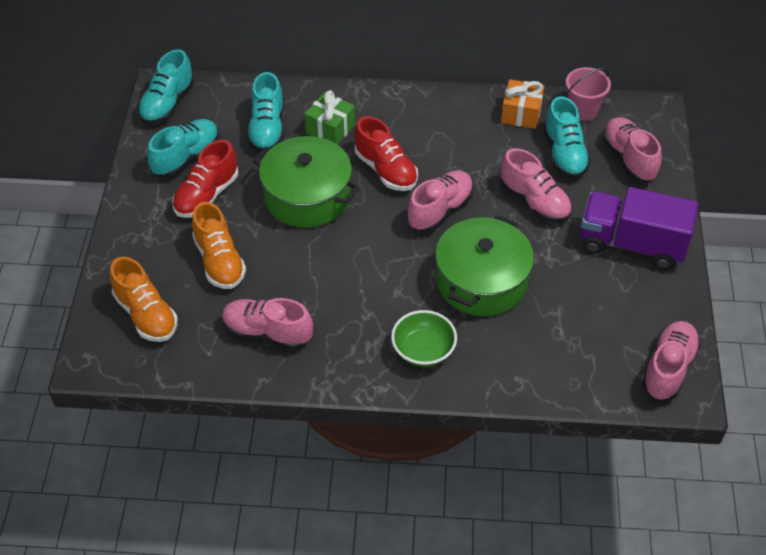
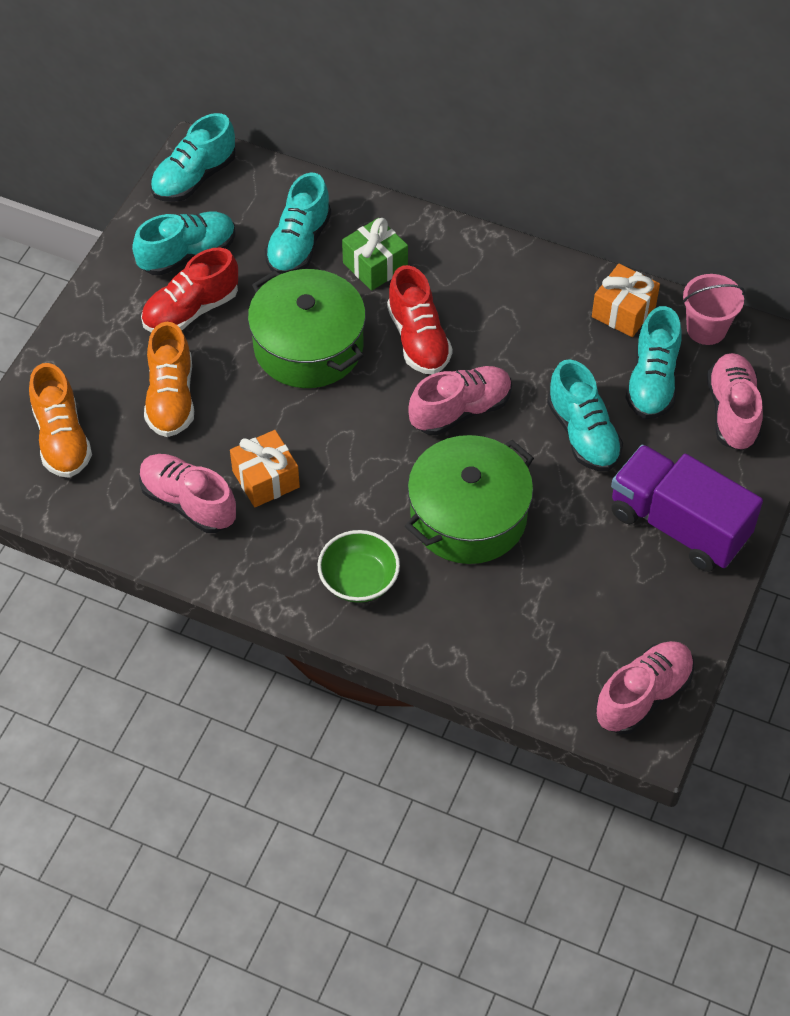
camera: 20 degrees right, 5 degrees up
pink shoe [500,148,572,223] -> turquoise shoe [547,359,623,471]
none -> orange gift [230,430,300,507]

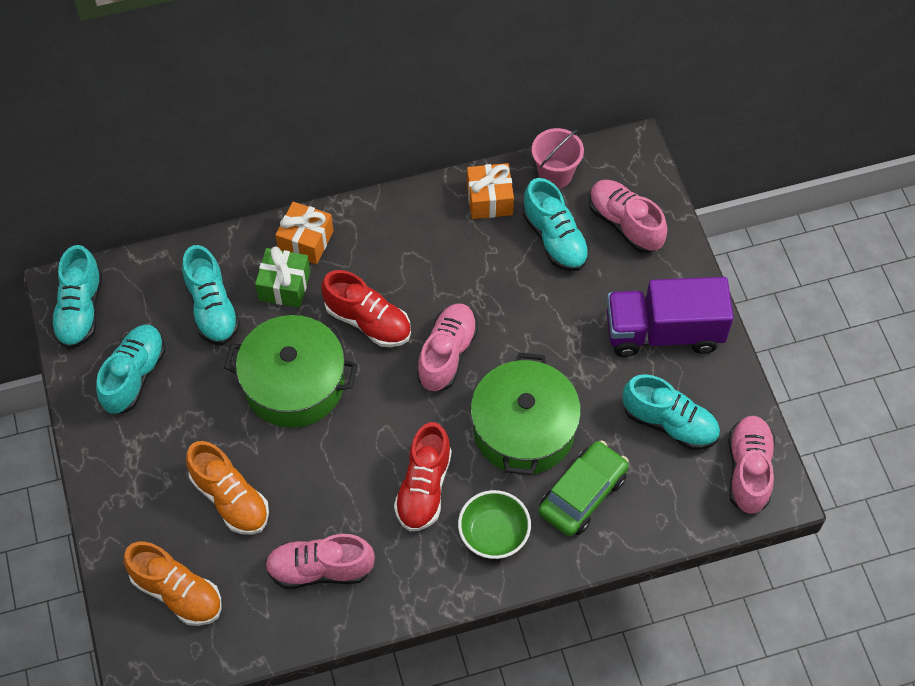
camera: 40 degrees left, 5 degrees up
red shoe [141,247,238,332] -> red shoe moved to [394,422,452,531]
orange gift [230,430,300,507] -> orange gift moved to [275,202,333,264]
turquoise shoe [547,359,623,471] -> turquoise shoe moved to [623,374,720,450]
none -> green car [539,441,629,536]

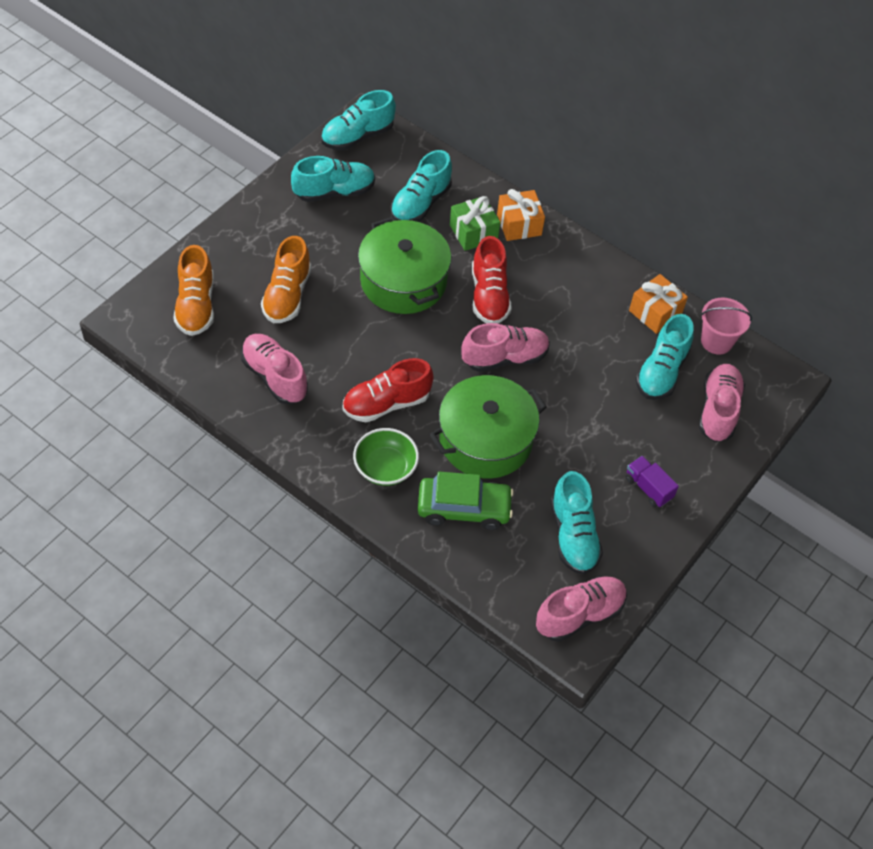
camera: 50 degrees right, 5 degrees down
purple truck [607,277,734,357] -> purple truck [625,456,679,507], size x0.46

